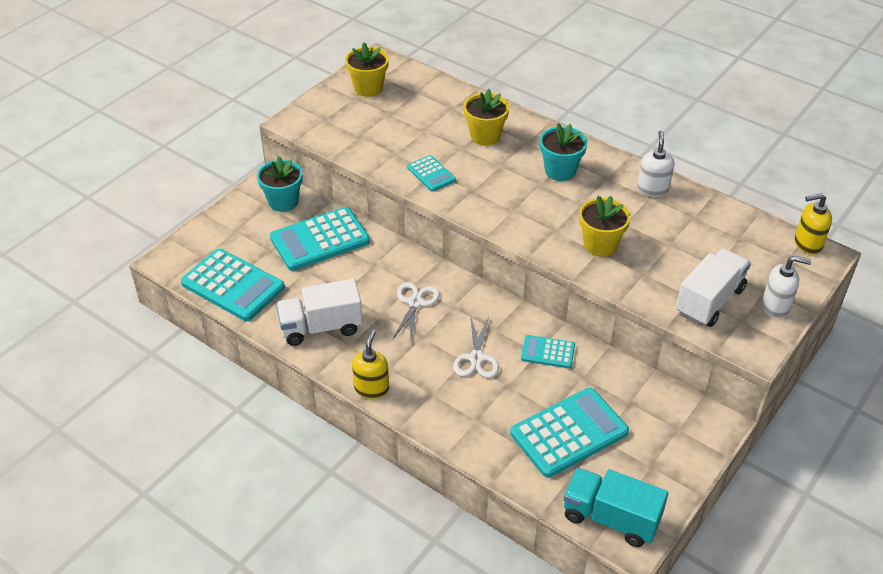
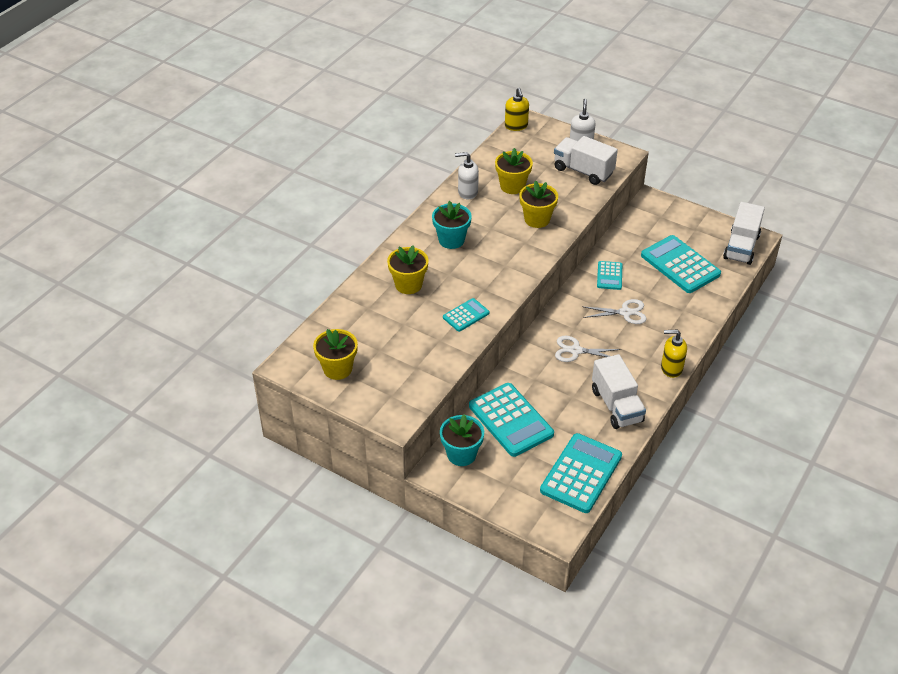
camera: 95 degrees left, 0 degrees up
turquoise truck [563,468,668,547] -> white truck [723,202,765,265]
none -> yellow flower pot [495,148,533,194]

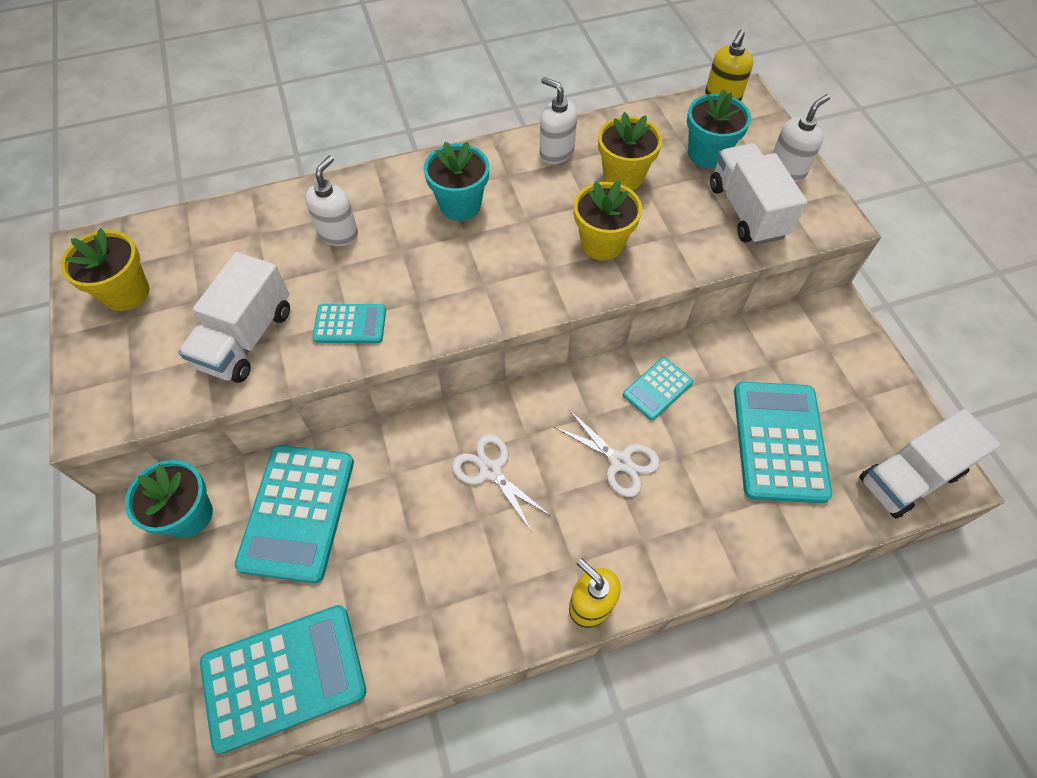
camera: 40 degrees right, 15 degrees up
yellow flower pot [387,245,429,294] -> white soap dispenser [305,155,358,246]
white truck [592,354,646,429] -> white truck moved to [178,252,290,383]
none -> turquoise flower pot [687,89,751,168]

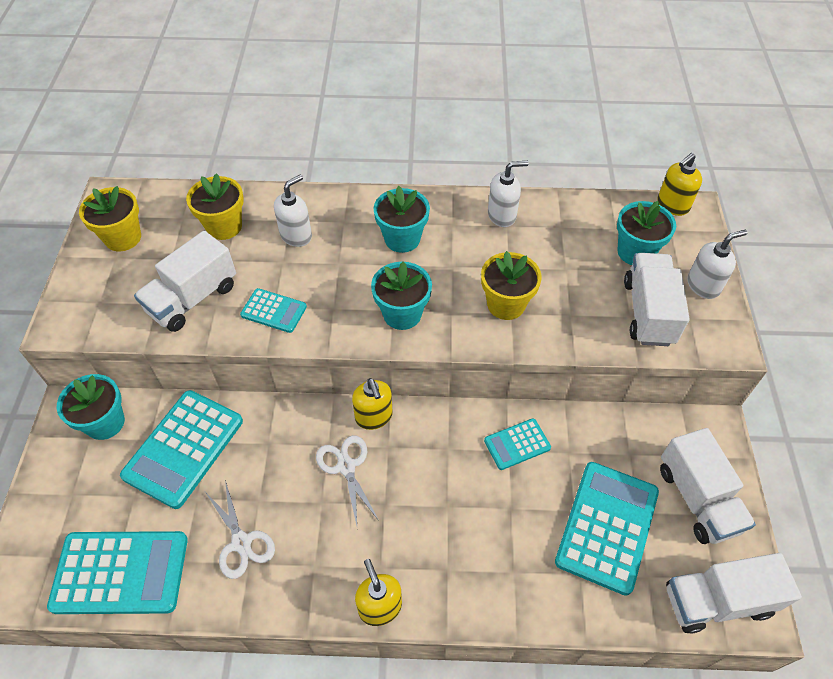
camera: 20 degrees right, 5 degrees down
white soap dispenser [539,77,577,164] -> white soap dispenser turned 105 degrees clockwise [488,161,528,227]
white scissors [554,410,660,497] -> white scissors moved to [205,480,275,579]
yellow flower pot [598,112,662,191] -> yellow flower pot moved to [186,173,244,240]
none -> yellow soap dispenser [352,378,393,430]
none -> turquoise flower pot [371,261,432,330]
none -> white truck [660,428,756,544]

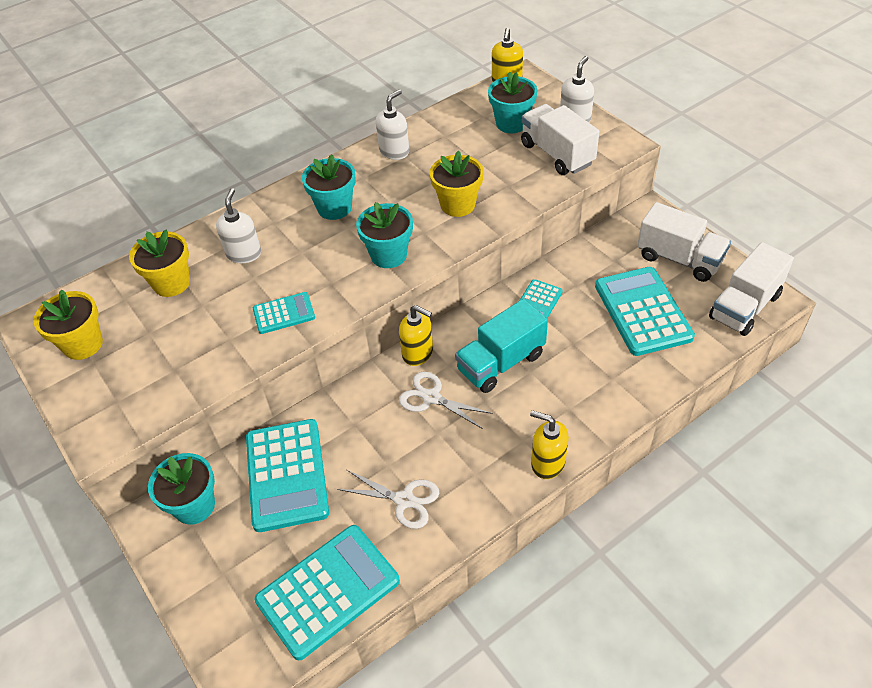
camera: 35 degrees left, 5 degrees down
white truck [134,231,236,332] -> none
none -> turquoise truck [455,299,548,393]

